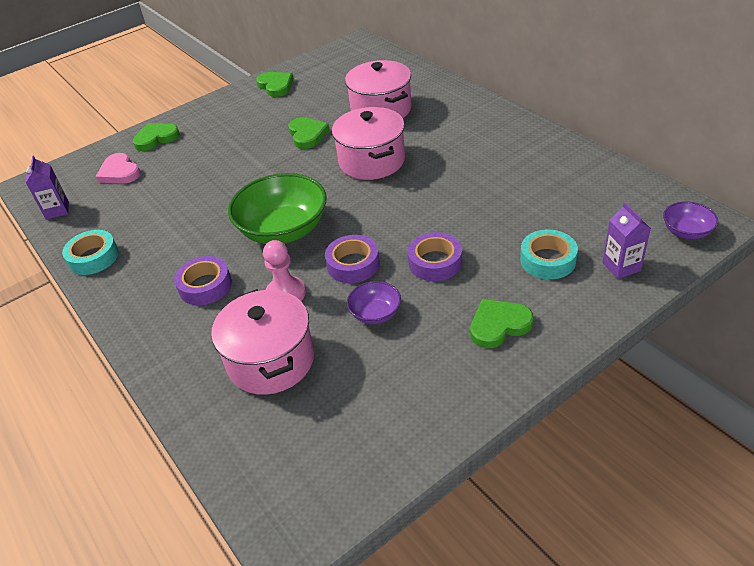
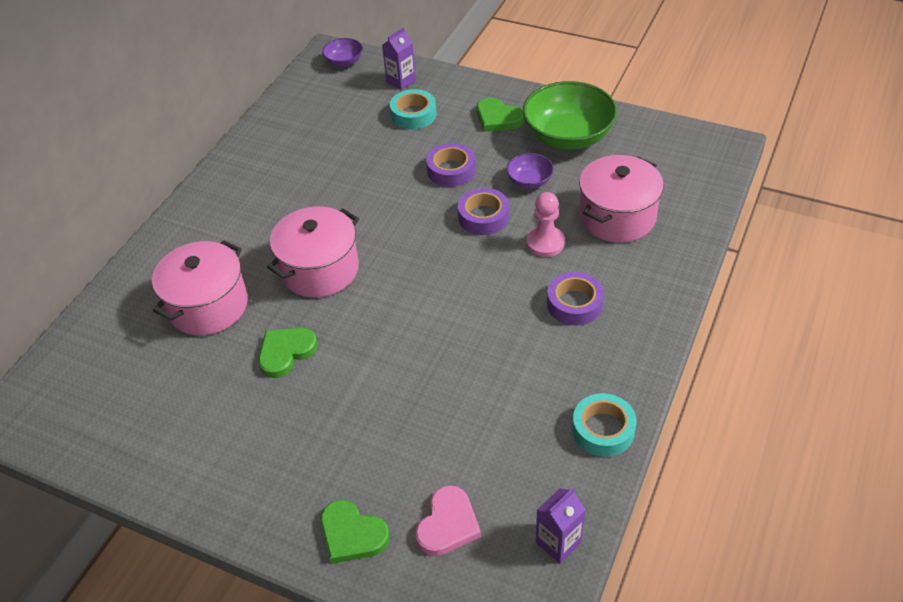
camera: 120 degrees left, 5 degrees up
green bowl [228,173,327,244] -> green bowl moved to [523,81,617,150]
green heart [256,72,294,97] -> none

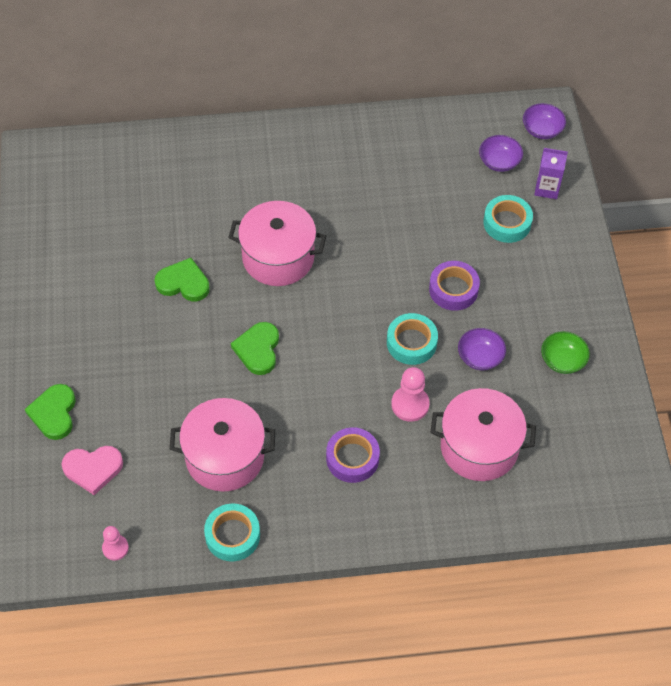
camera: 55 degrees right, 10 degrees up
pink pot [152,240,248,335] -> pink pot moved to [170,398,275,492]
purple tape [458,188,509,235] -> turquoise tape [387,313,438,365]
green heart [477,98,524,132] -> green heart moved to [231,322,279,375]
green bowl [523,81,617,150] -> green bowl [541,331,590,374], size x0.48
purple carton [536,488,586,563] -> pink pawn [102,526,129,560]
none -> purple bowl [479,135,523,172]

